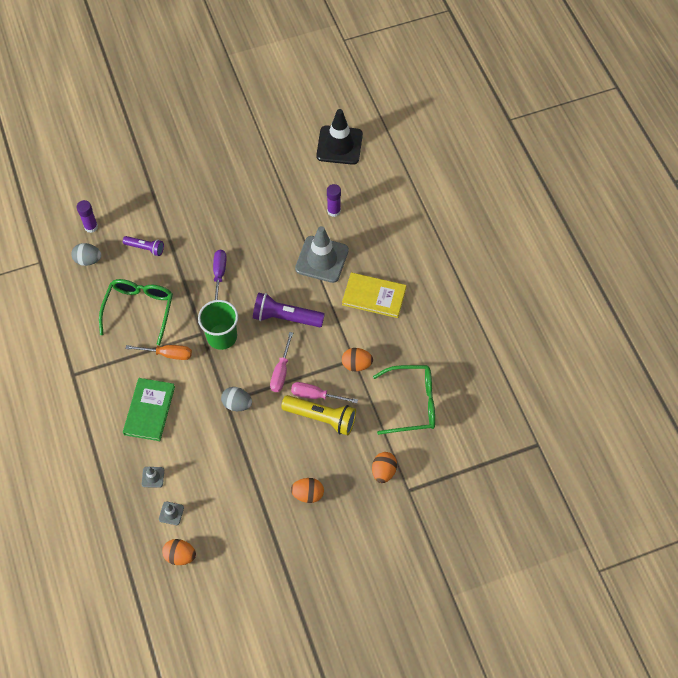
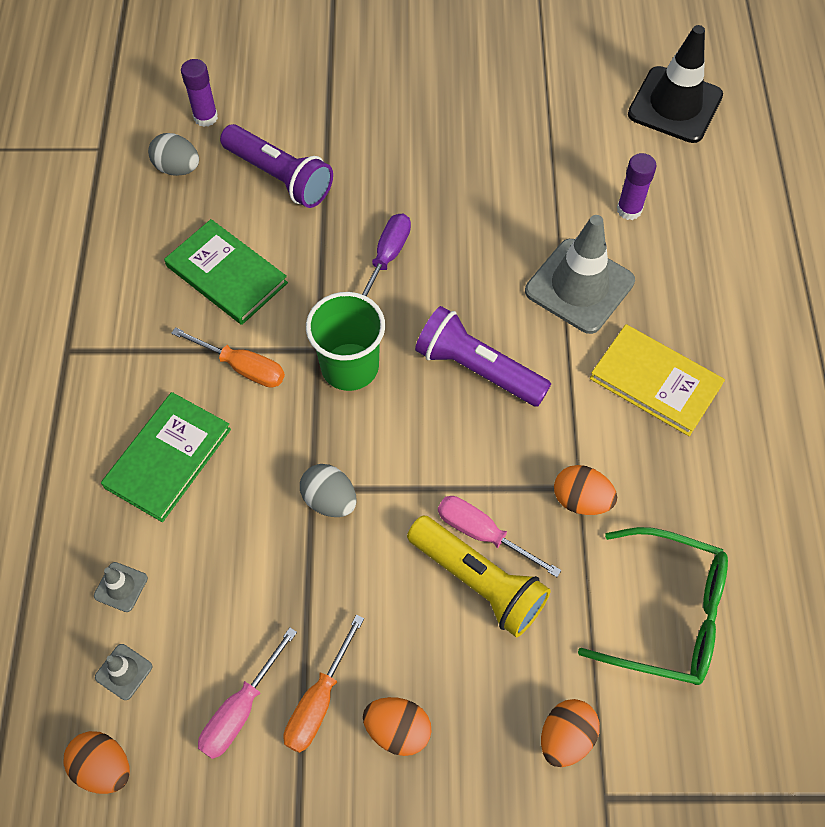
camera: 20 degrees right, 0 degrees up
green glasses [99,279,173,345] -> green book [164,219,288,325]
purple flashlight [123,236,164,256] -> purple flashlight [220,124,333,208], size x1.67
pink screwdriver [270,332,293,392] -> pink screwdriver moved to [198,628,297,759]
none -> orange screwdriver [283,615,364,753]

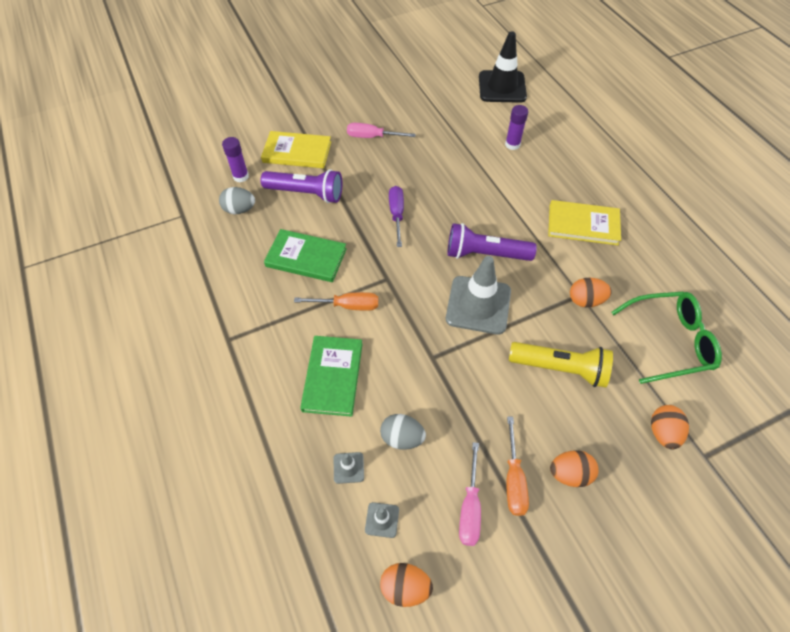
camera: 25 degrees left, 5 degrees down
grey egg [300,464,357,517] -> grey egg moved to [380,414,426,450]
green cup [306,292,385,391] -> none
pink screwdriver [438,496,561,577] -> pink screwdriver moved to [347,123,415,138]
grey traffic cone [525,215,635,334] -> grey traffic cone moved to [446,256,511,335]
none -> yellow book [261,131,331,168]

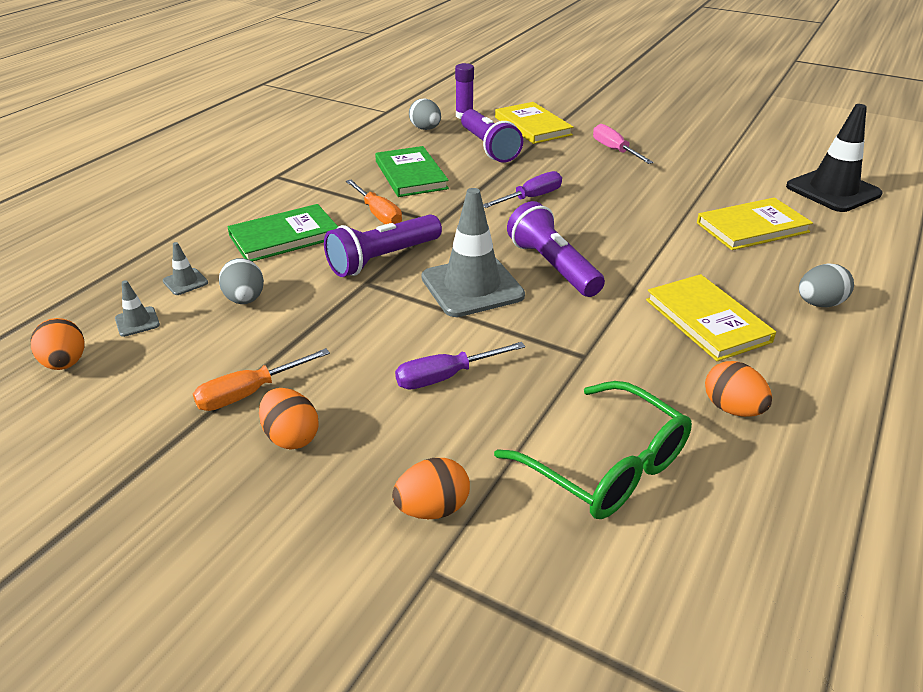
camera: 55 degrees right, 20 degrees down
pink screwdriver [459,442,481,546] -> none
purple glue stick [505,105,528,150] -> yellow book [697,197,813,250]
yellow flashlight [509,342,613,388] -> purple screwdriver [395,342,525,389]
orange egg [570,278,612,307] -> orange egg moved to [705,361,772,417]
none -> purple flashlight [324,214,442,277]
none -> grey egg [799,263,854,307]

